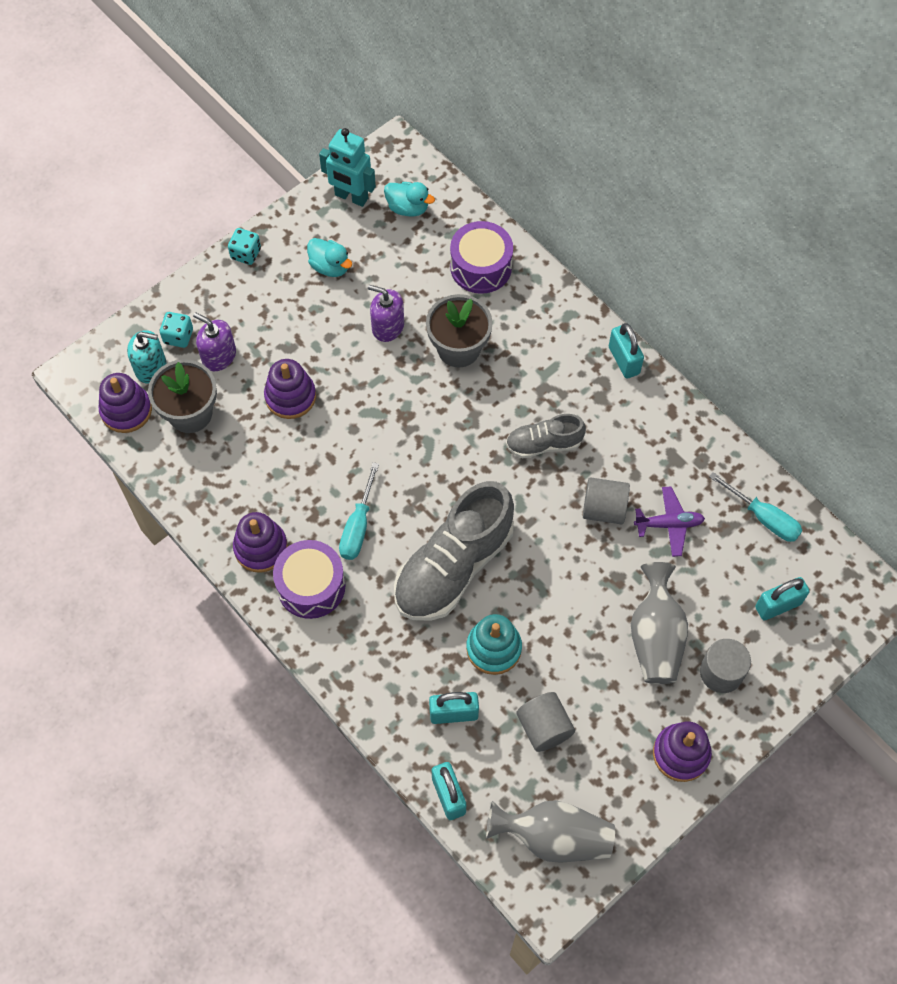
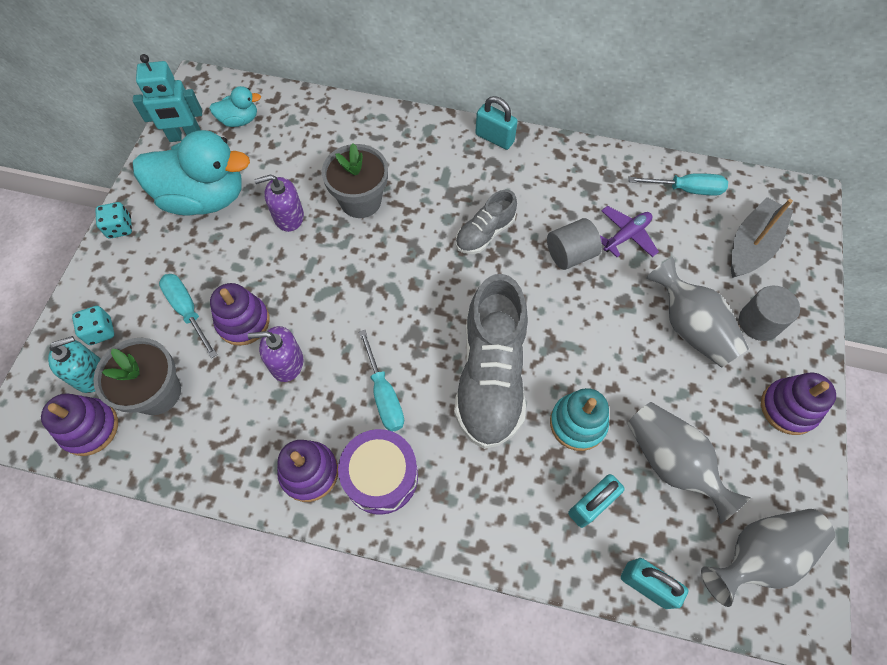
camera: 35 degrees left, 0 degrees up
purple soap dispenser [193,313,236,371] -> purple soap dispenser moved to [248,326,303,382]
turquoise duck [307,238,352,277] -> turquoise duck [133,130,250,215], size x2.11
purple drum [450,221,513,294] -> none
grey cylinder [516,692,575,752] -> grey vase [627,402,751,524]
turquoise padlock [755,577,810,620] -> grey boat [731,197,793,278]
none -> turquoise screwdriver [159,274,217,358]

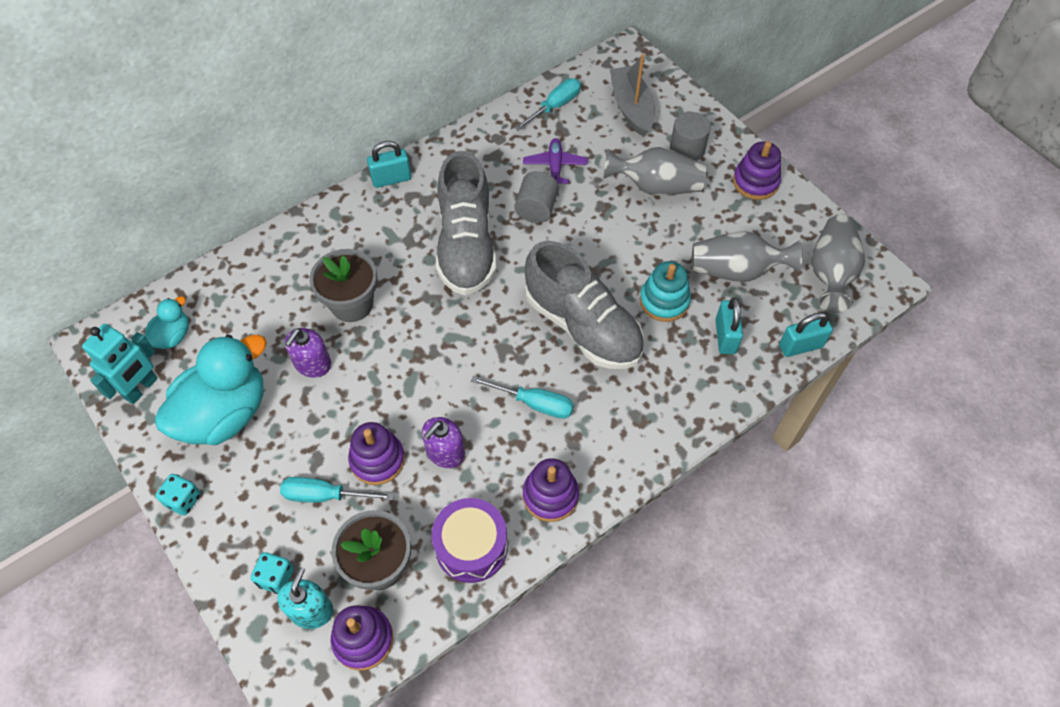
camera: 50 degrees left, 5 degrees down
purple drum [338,429,418,515] -> purple drum moved to [432,498,508,583]
grey shoe [456,189,517,254] -> grey shoe [436,151,497,295], size x1.91

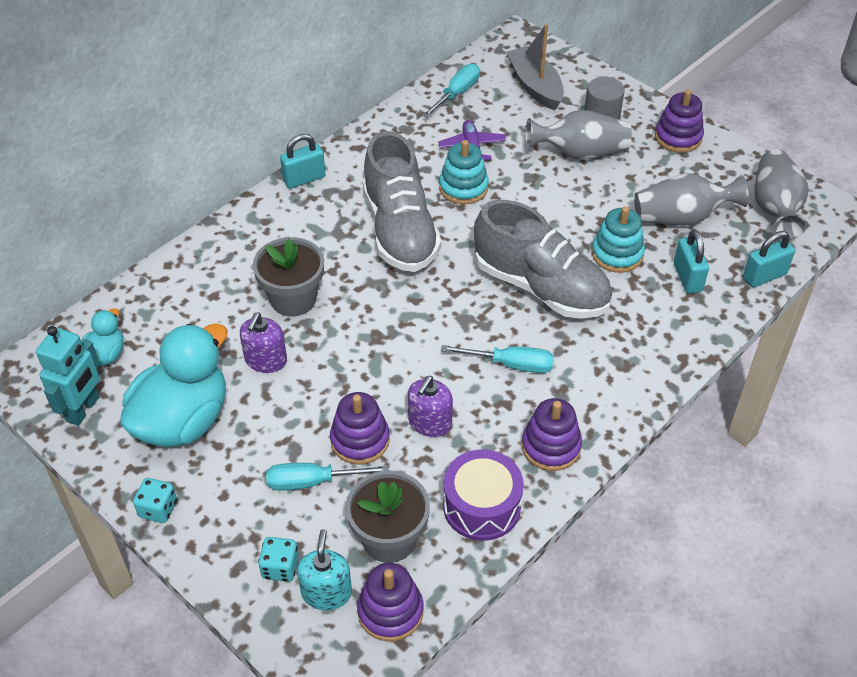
camera: 10 degrees left, 10 degrees down
grey cylinder [514,171,559,223] -> turquoise stacking toy [439,140,489,204]

